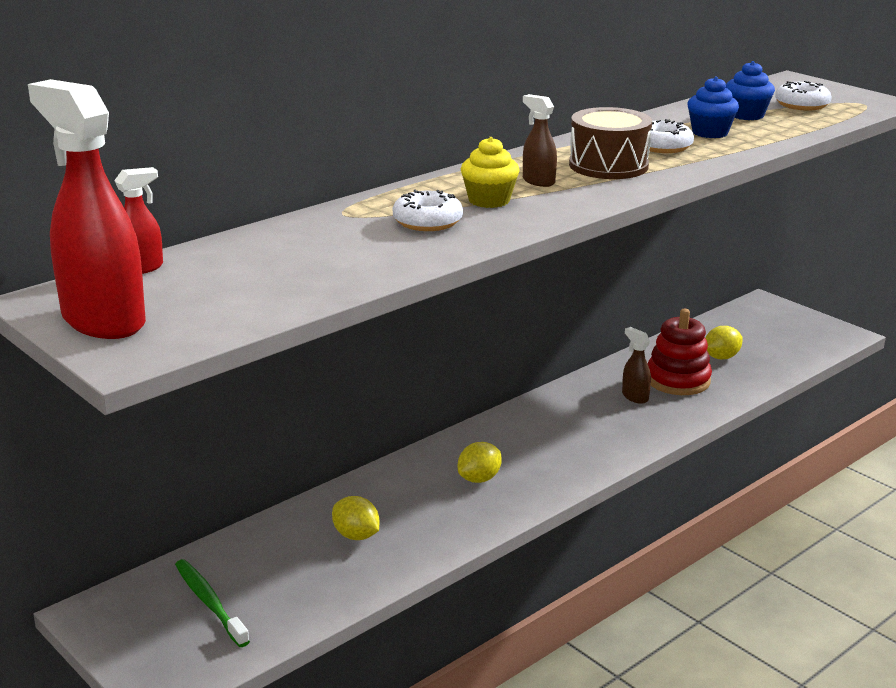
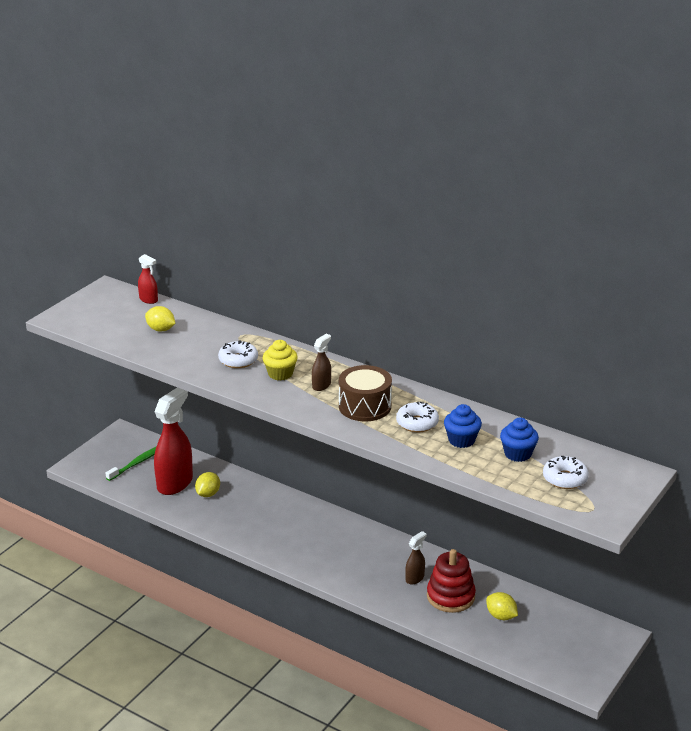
camera: 75 degrees right, 5 degrees up
red spray bottle [28,79,146,339] -> red spray bottle moved to [154,388,193,495]
yellow lemon [458,442,502,483] -> yellow lemon moved to [145,306,175,332]

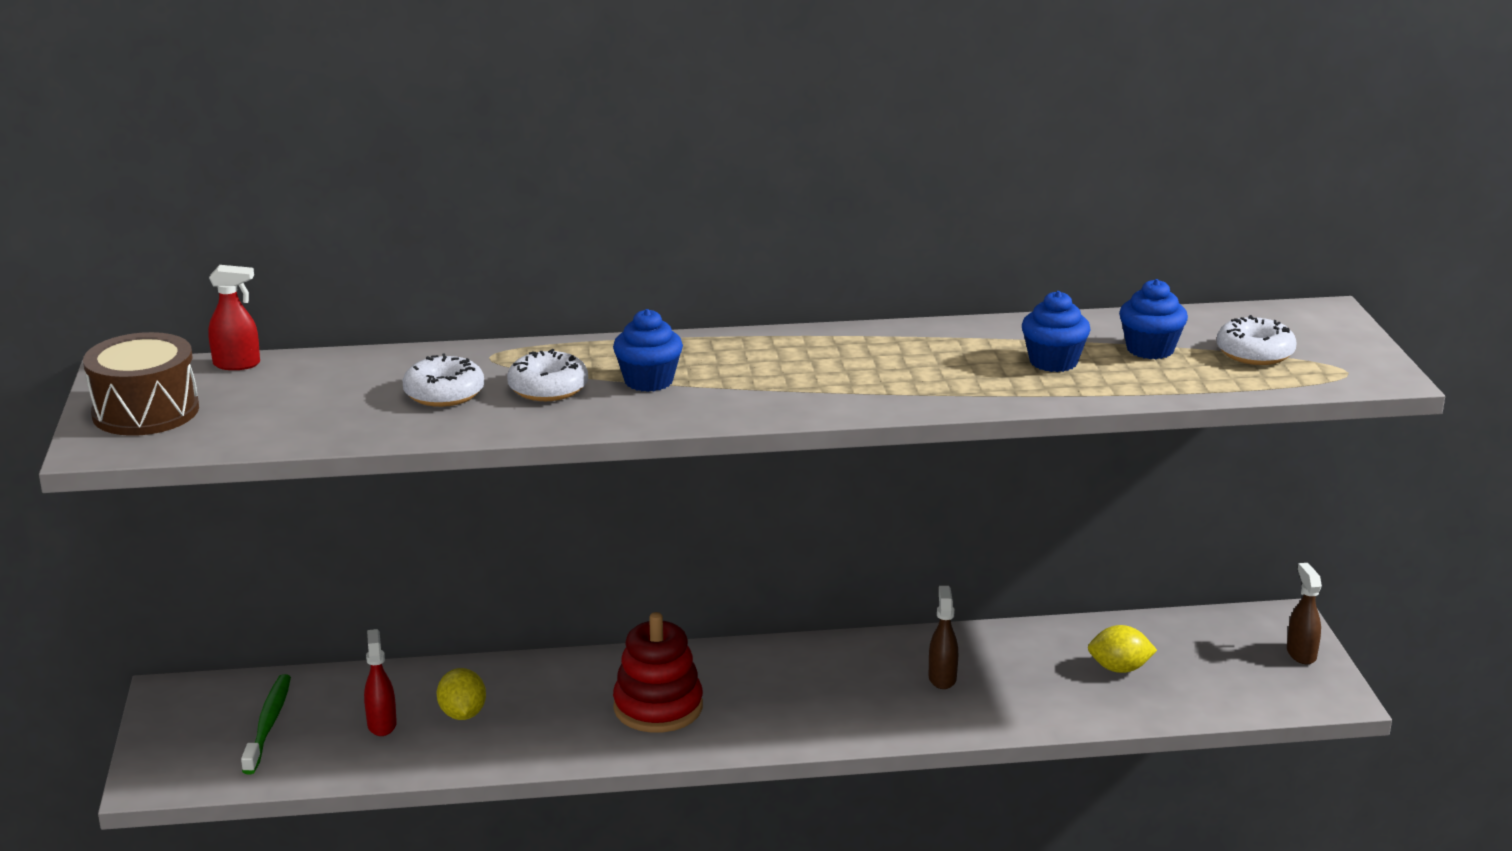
camera: 40 degrees left, 5 degrees down
yellow lemon [145,306,175,332] -> none
red spray bottle [154,388,193,495] -> red spray bottle [364,629,397,736], size x0.47
yellow cupcake [262,340,298,380] -> blue cupcake [613,309,683,392]
brown spray bottle [312,334,331,391] -> brown spray bottle moved to [1287,563,1322,664]
brown drum [339,365,392,421] -> brown drum moved to [83,332,199,436]
white donut [396,402,439,433] -> white donut moved to [403,353,484,407]
red stacking toy [427,549,476,613] -> red stacking toy moved to [613,612,703,733]

